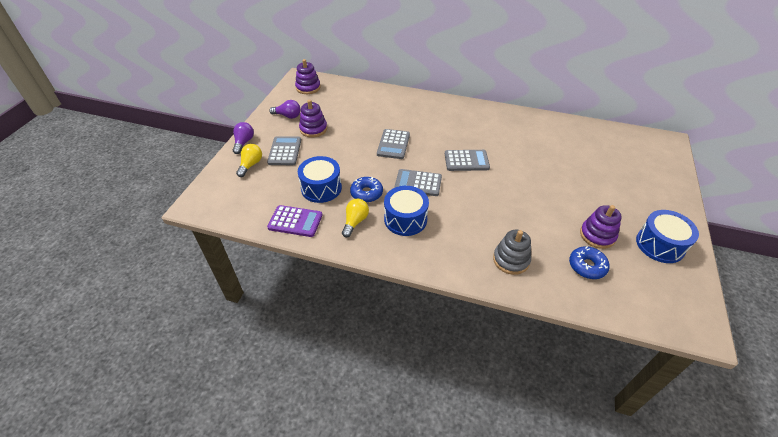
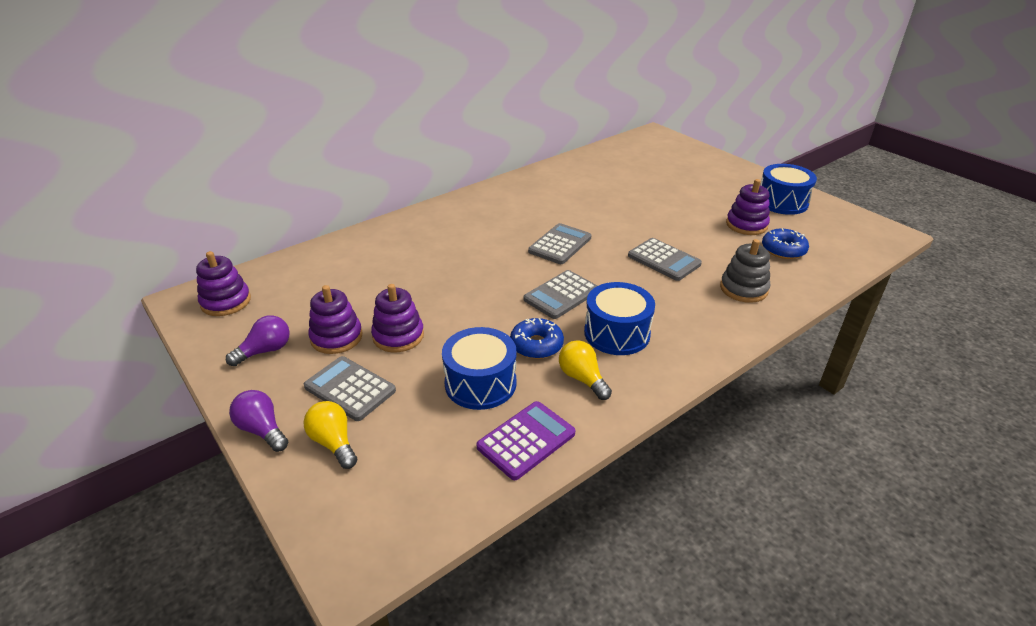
camera: 55 degrees left, 10 degrees down
grey calculator [377,129,410,159] -> grey calculator moved to [628,238,702,281]
none -> purple stacking toy [371,284,424,353]

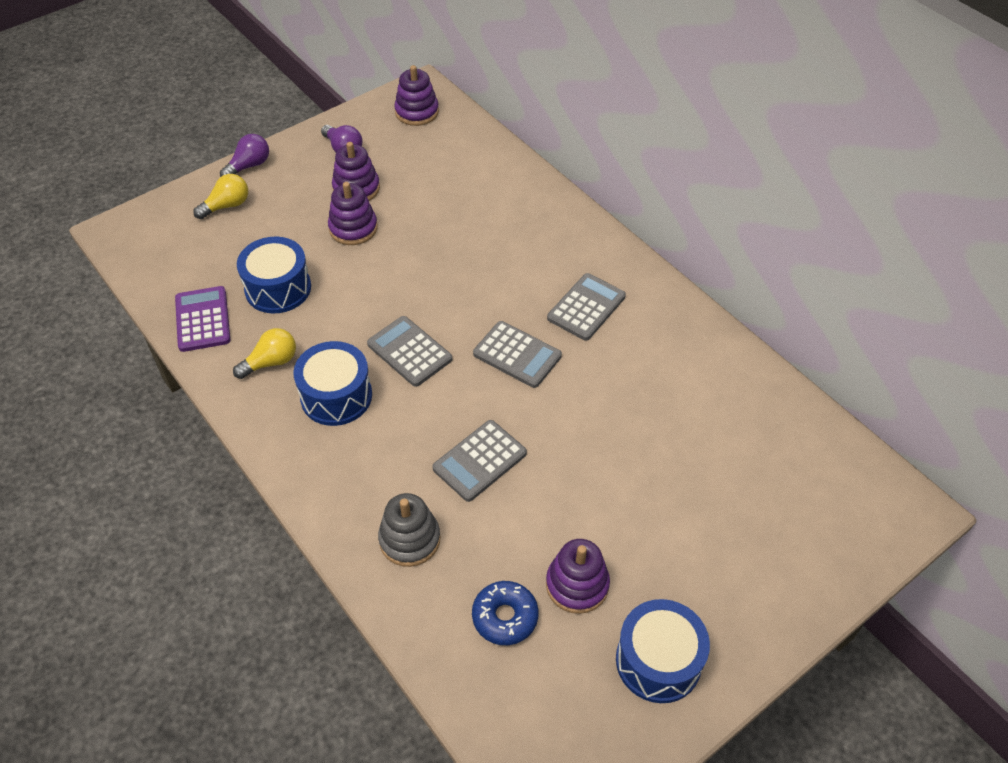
camera: 90 degrees right, 15 degrees up
grey calculator [304,356,396,421] -> grey calculator moved to [547,273,626,341]
purple calculator [476,401,576,480] -> purple calculator turned 150 degrees counterclockwise [175,286,230,352]
blue donut [510,318,564,359] -> none

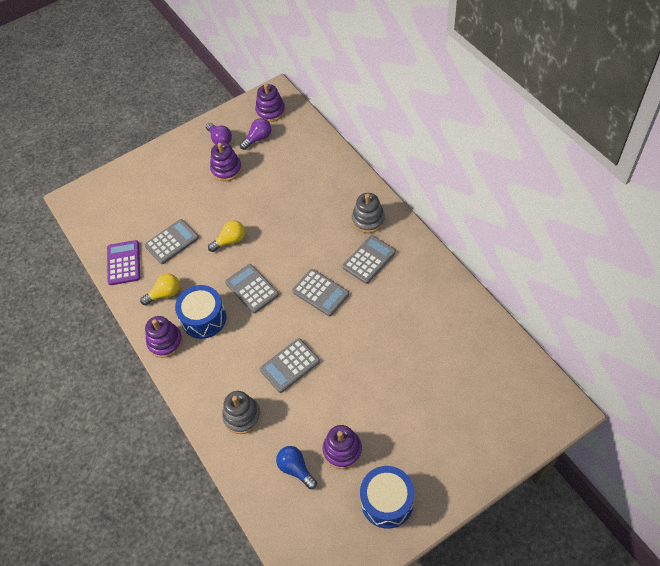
camera: 10 degrees right, 5 degrees up
yellow light bulb [193,174,248,219] -> yellow light bulb moved to [208,220,245,252]
purple light bulb [220,134,269,177] -> purple light bulb moved to [240,118,272,150]
blue drum [237,237,311,313] -> grey calculator [144,219,199,264]
purple stacking toy [328,182,378,245] -> purple stacking toy moved to [145,316,183,358]
blue donut [472,581,539,645] -> blue light bulb [276,446,317,489]
none -> grey stacking toy [352,193,385,233]

